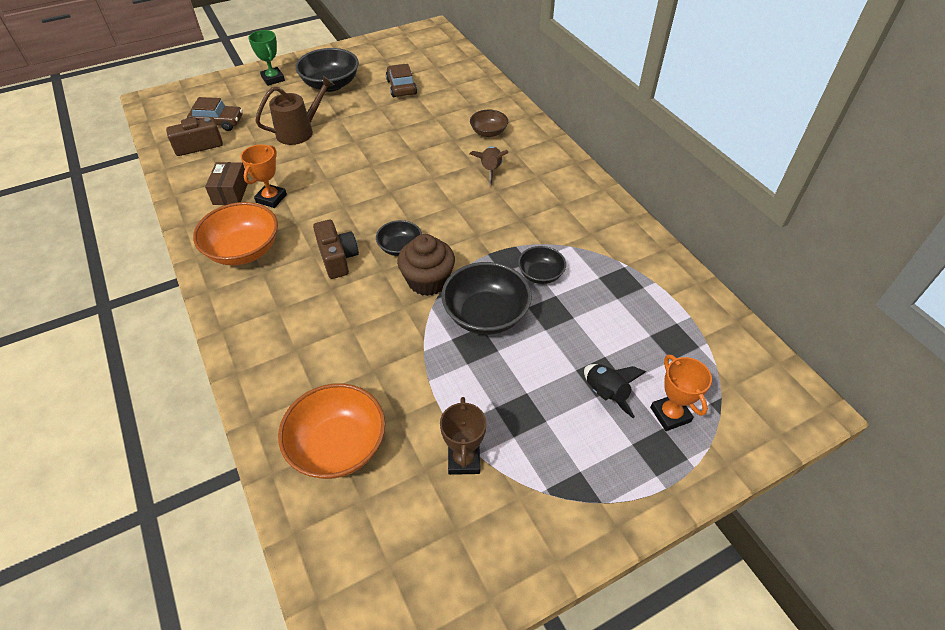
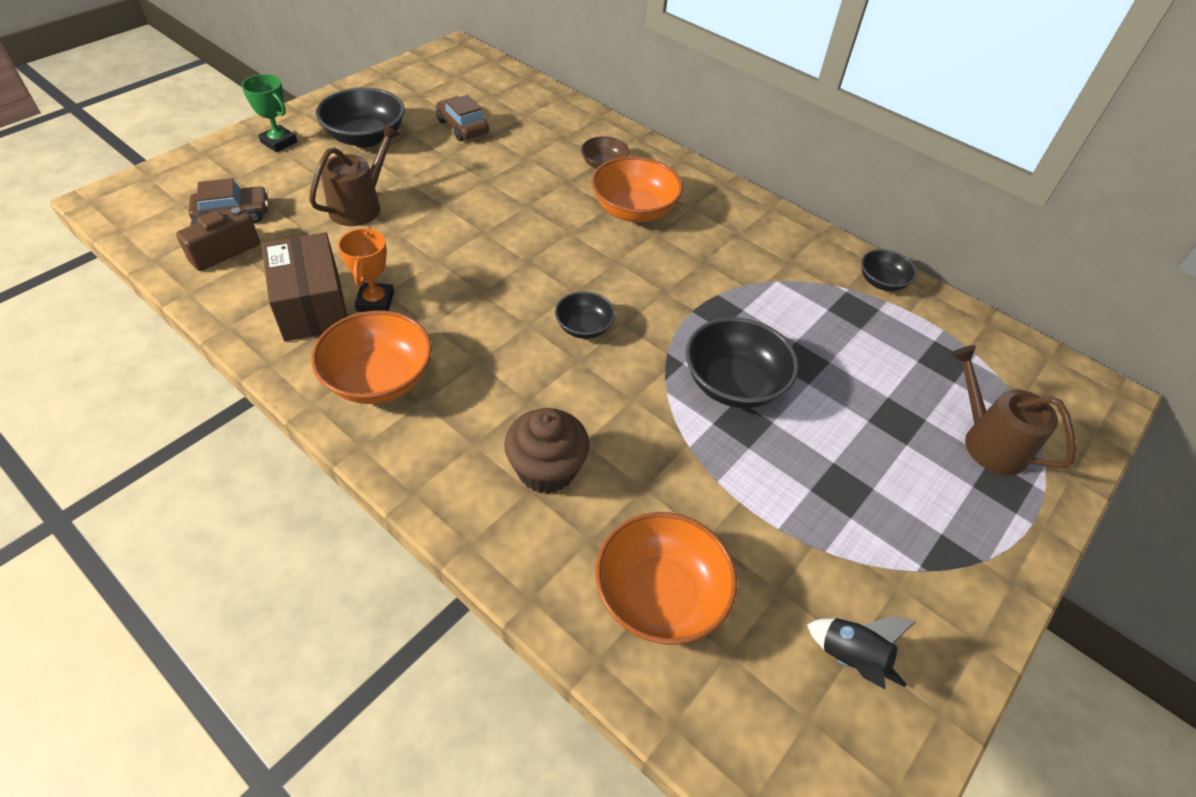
camera: 25 degrees left, 0 degrees up
brown box [205,162,248,205] -> brown box [261,232,347,342], size x1.60
brown camera [313,220,359,279] -> none
brown cupcake [397,234,455,296] -> brown cupcake moved to [504,408,590,494]
brown trophy [440,397,487,475] -> none
brown rocket [470,146,508,186] -> orange bowl [591,156,683,222]
black bowl [518,246,566,284] -> black bowl moved to [861,249,917,291]
black rocket [584,364,646,418] -> black rocket moved to [807,616,915,689]
orange trophy [650,355,712,431] -> brown watering can [951,345,1076,475]

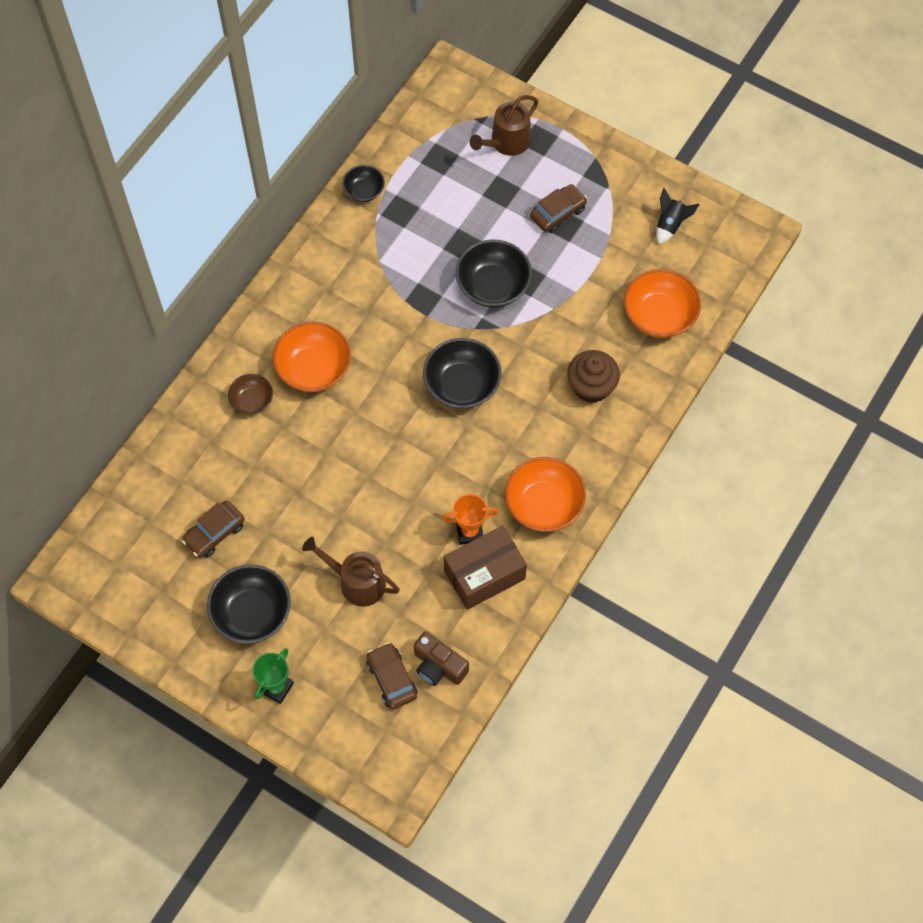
camera: 95 degrees left, 15 degrees up
black bowl [555,291,615,339] -> black bowl [423,338,502,409], size x1.75
none -> brown car [530,184,587,233]

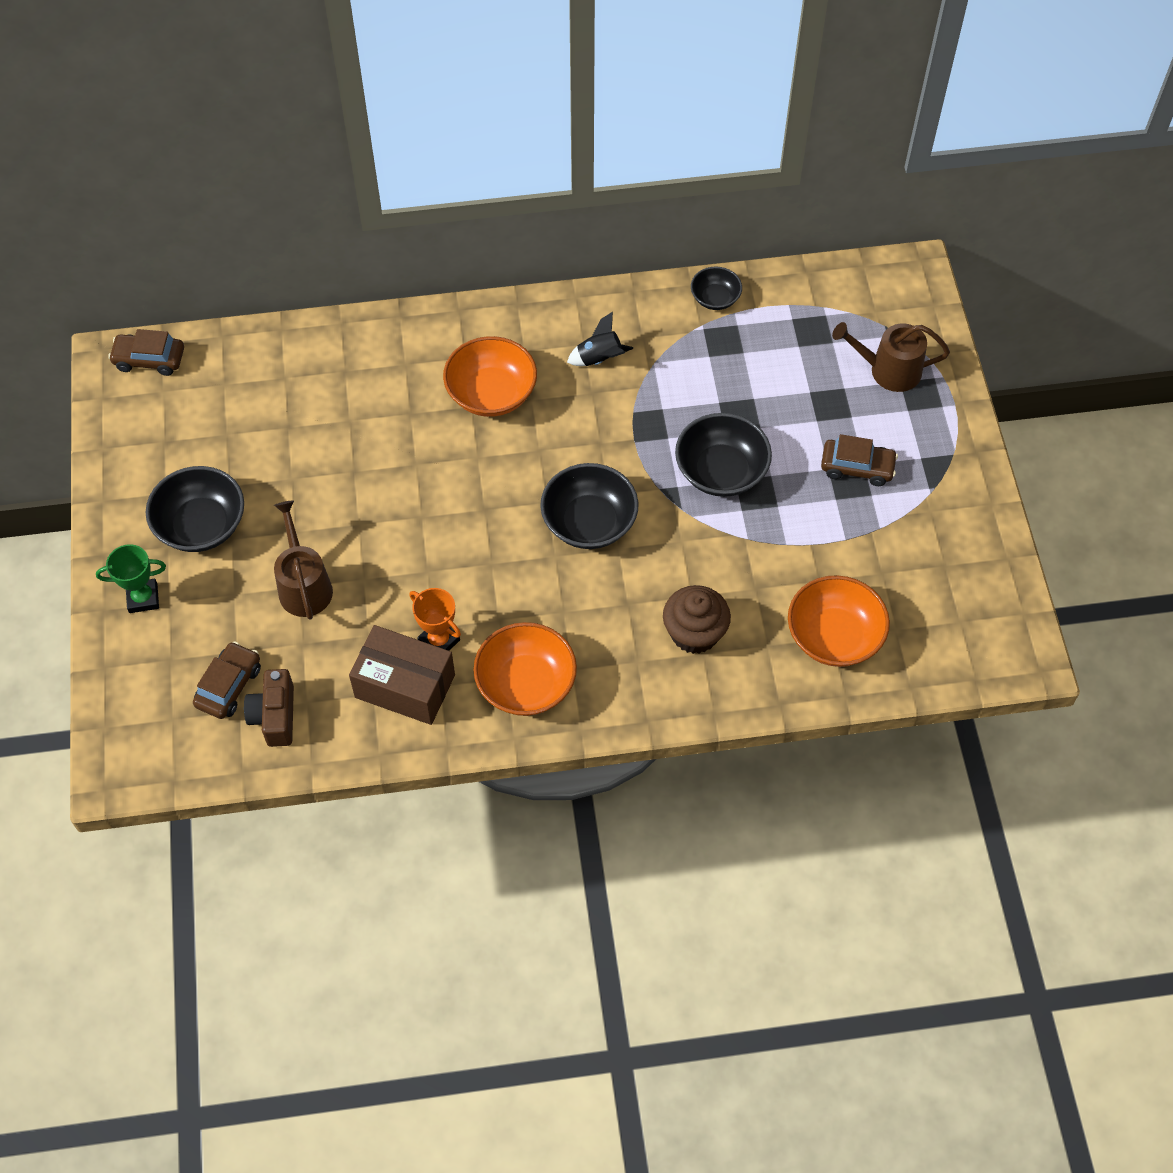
camera: 50 degrees right, 5 degrees down
brown car [182,501,245,558] -> brown car moved to [108,329,184,376]
brown bowl [228,374,273,414] -> none
black rocket [656,188,700,244] -> black rocket moved to [567,312,633,366]

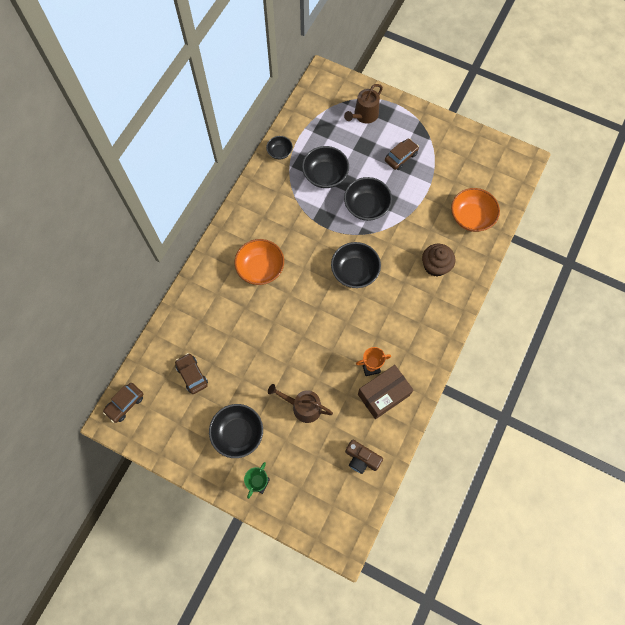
camera: 55 degrees left, 10 degrees up
brown car [193,641,261,719] -> brown car moved to [175,353,208,394]
orange bowl [473,622,577,716] -> none
black rocket [567,312,633,366] -> none
none -> black bowl [302,146,349,188]

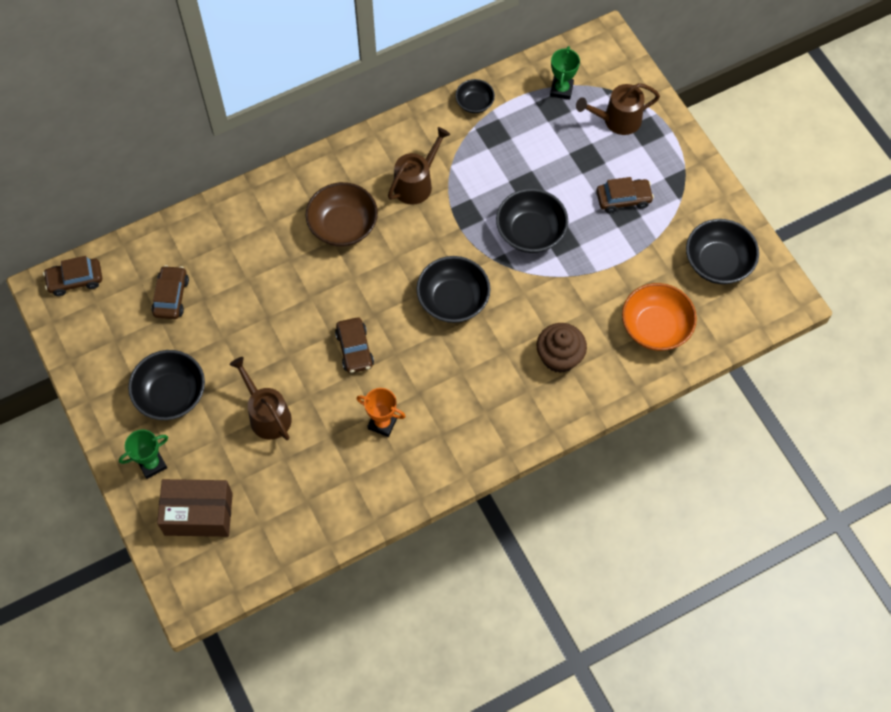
camera: 35 degrees right, 5 degrees down
orange bowl [234,239,284,285] -> brown bowl [306,182,378,247]
black bowl [302,146,349,188] -> black bowl moved to [686,219,759,284]
brown camera [345,440,383,474] -> none
brown box [358,365,413,419] -> brown box moved to [157,479,233,537]
none -> brown car [335,317,374,373]
none -> brown watering can [388,127,450,205]
none -> green trophy [550,46,580,100]

